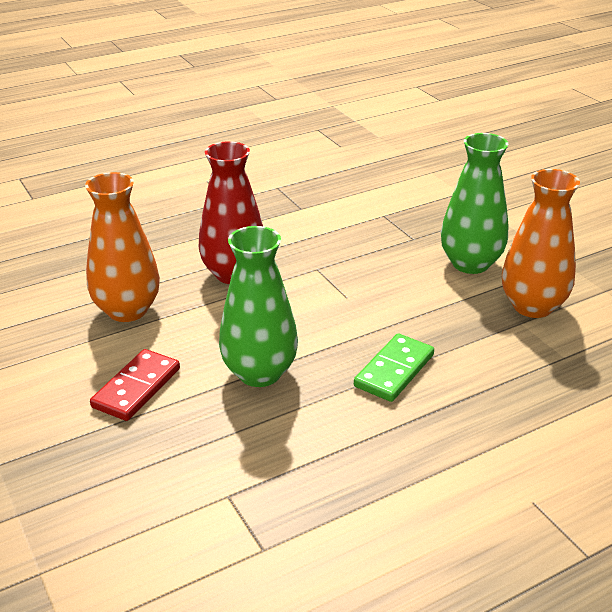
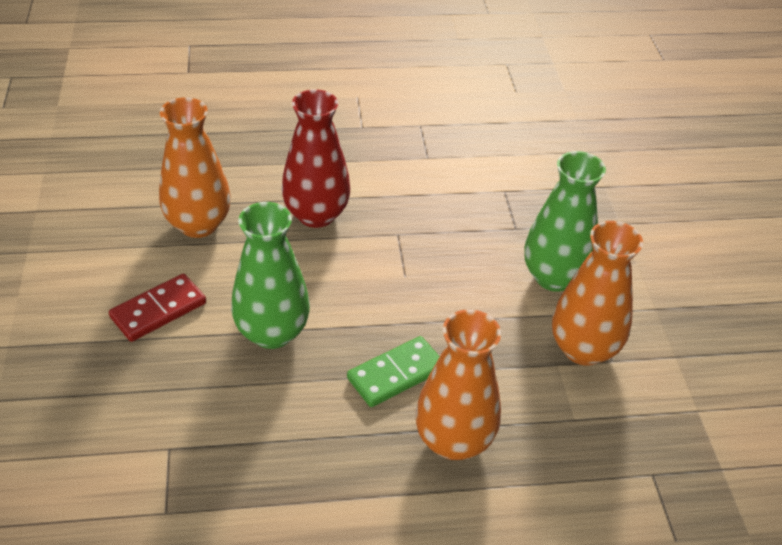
camera: 20 degrees right, 10 degrees up
none -> orange vase [415,309,501,460]

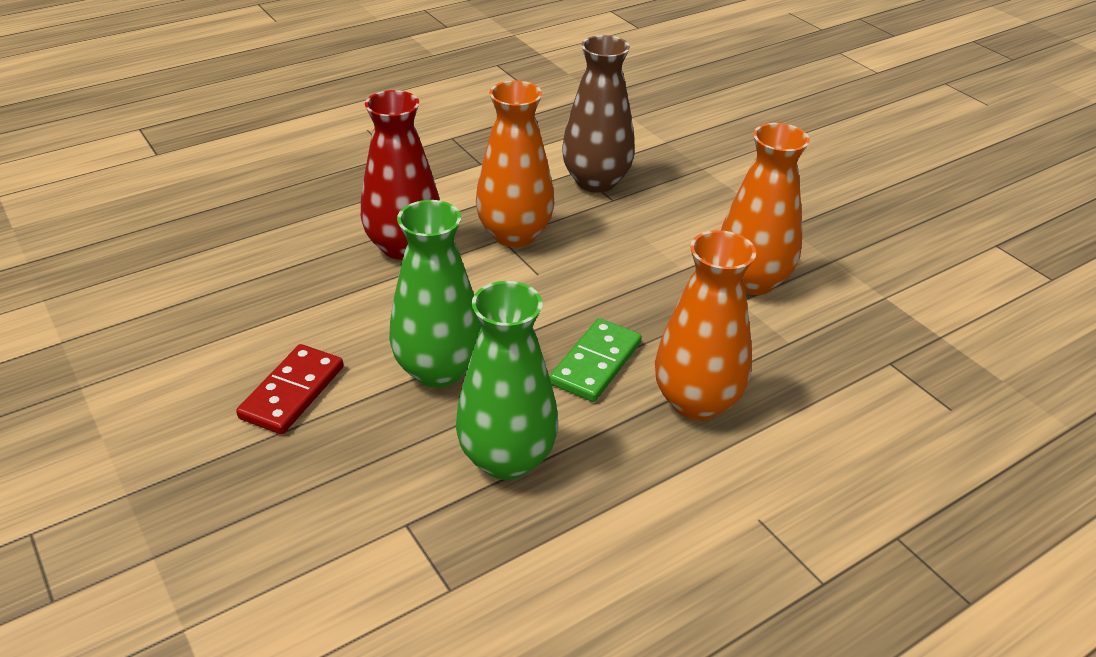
camera: 25 degrees left, 5 degrees down
orange vase [159,97,231,238] -> orange vase moved to [476,80,554,247]
green vase [524,151,606,292] -> green vase moved to [456,281,558,480]
none -> brown vase [562,35,635,193]

